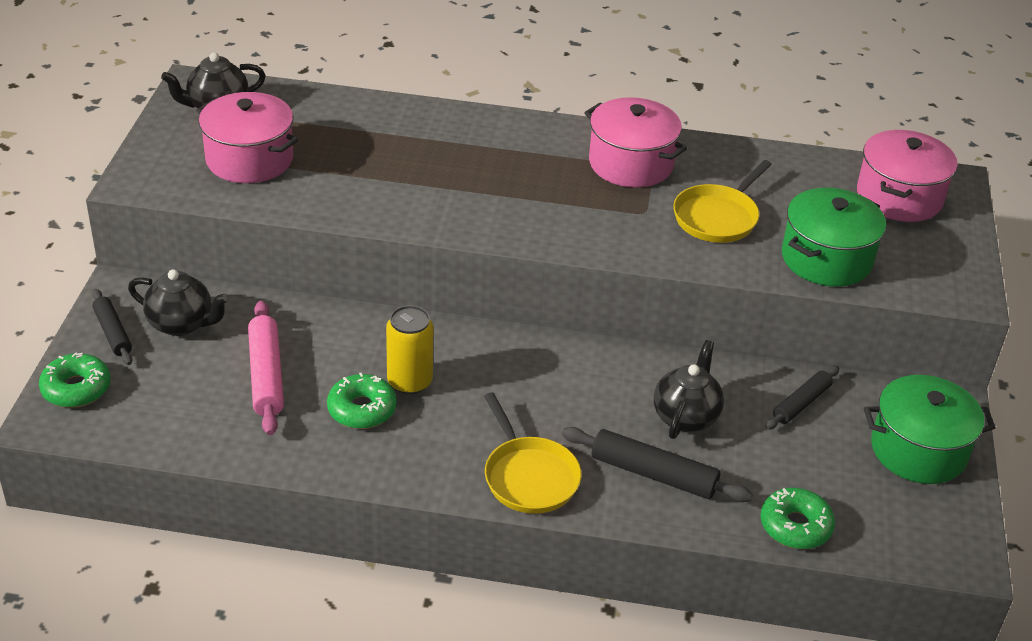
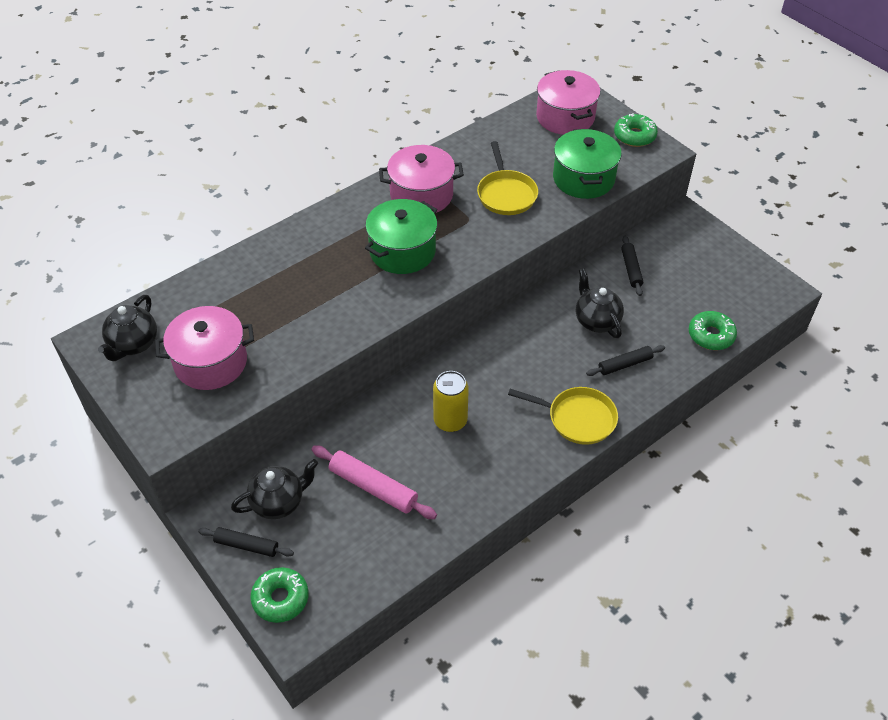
camera: 45 degrees left, 10 degrees up
green donut [327,373,397,429] -> green donut moved to [614,114,658,147]
black rolling pin [562,427,753,502] -> black rolling pin [586,345,665,376], size x0.65
green pot [864,375,996,484] -> green pot moved to [365,199,437,274]

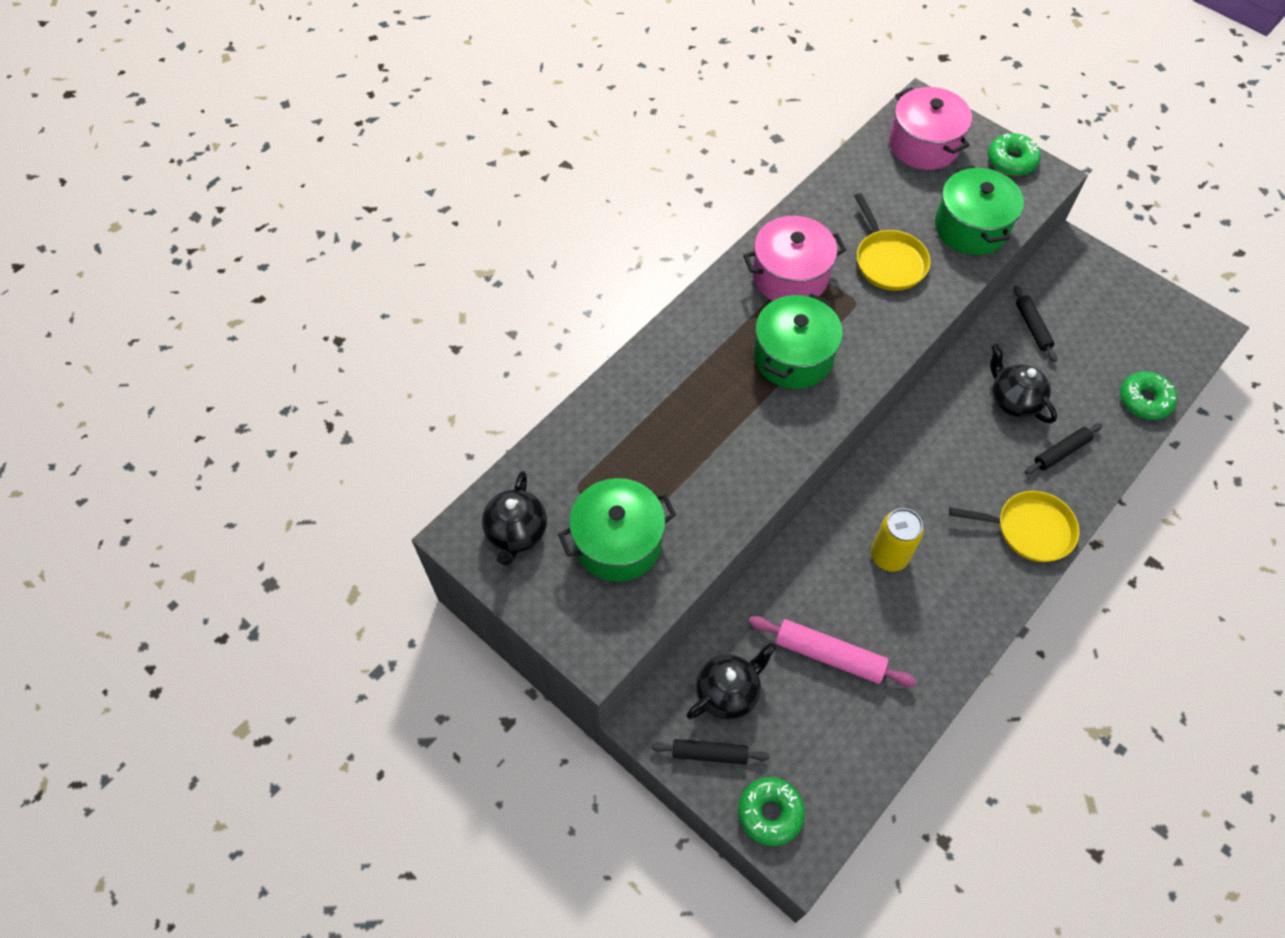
camera: 10 degrees left, 10 degrees up
pink pot [155,306,254,390] -> green pot [558,478,676,582]

